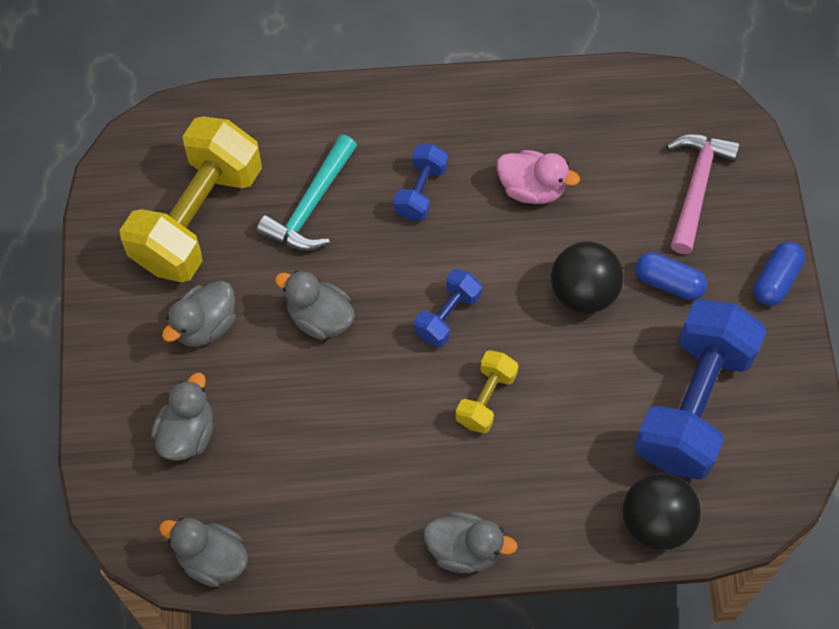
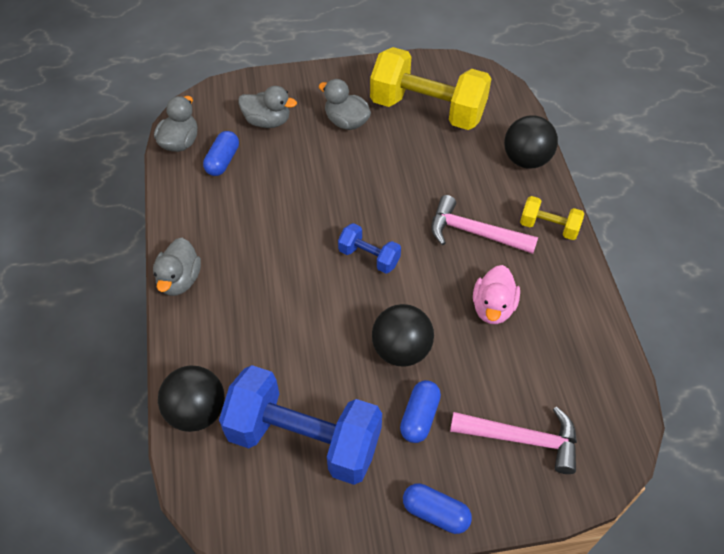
camera: 85 degrees right, 10 degrees down
turquoise hammer [256,135,357,251] -> none
grey duck [275,270,355,340] -> none
blue dumbbell [393,144,448,221] -> pink hammer [431,195,538,254]
yellow dumbbell [456,350,519,434] -> yellow dumbbell moved to [520,196,584,240]
none -> blue capsule [203,131,239,176]
none -> black ball [504,115,558,169]

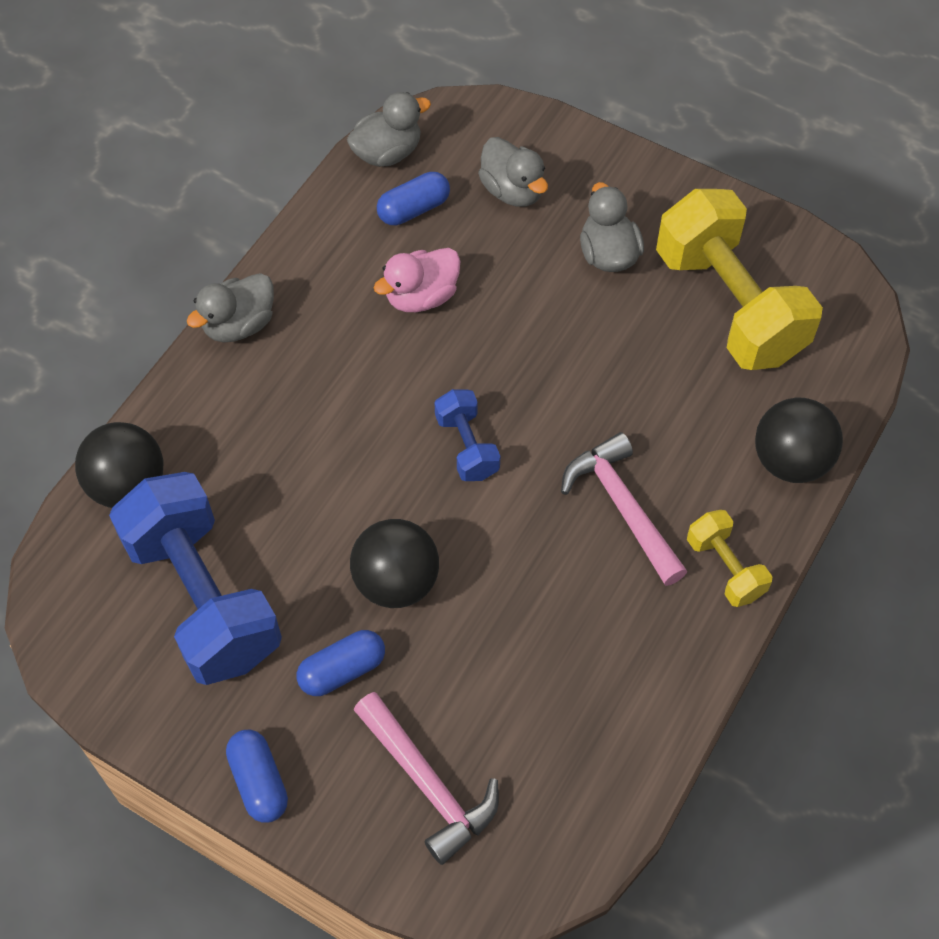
camera: 40 degrees right, 5 degrees up
pink duck [473,265,520,324] -> pink duck moved to [373,248,460,312]

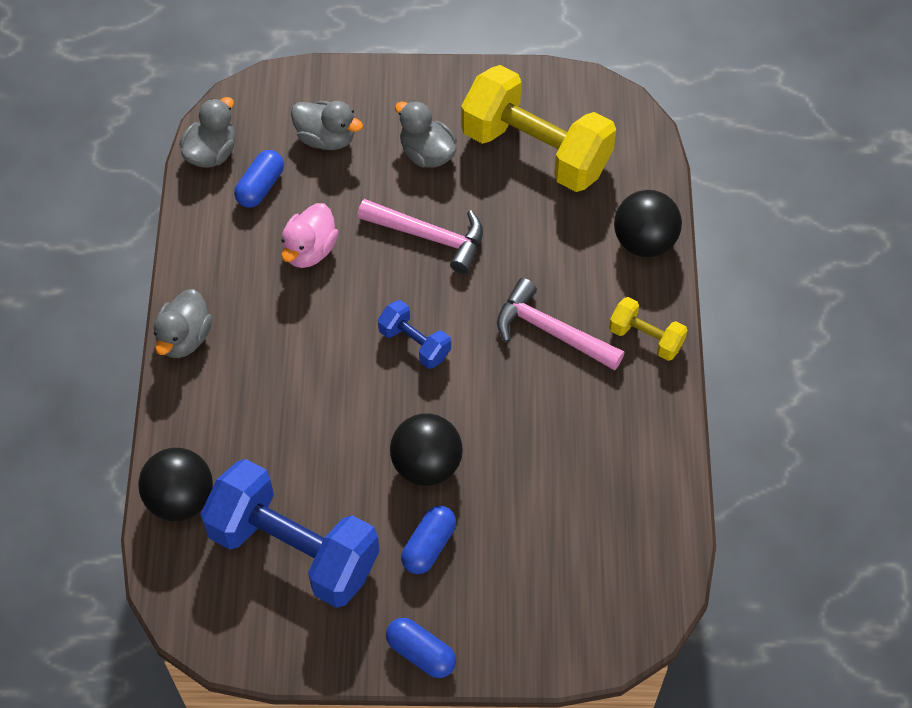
camera: 30 degrees left, 0 degrees up
pink hammer [354,692,499,865] -> pink hammer moved to [357,199,483,274]

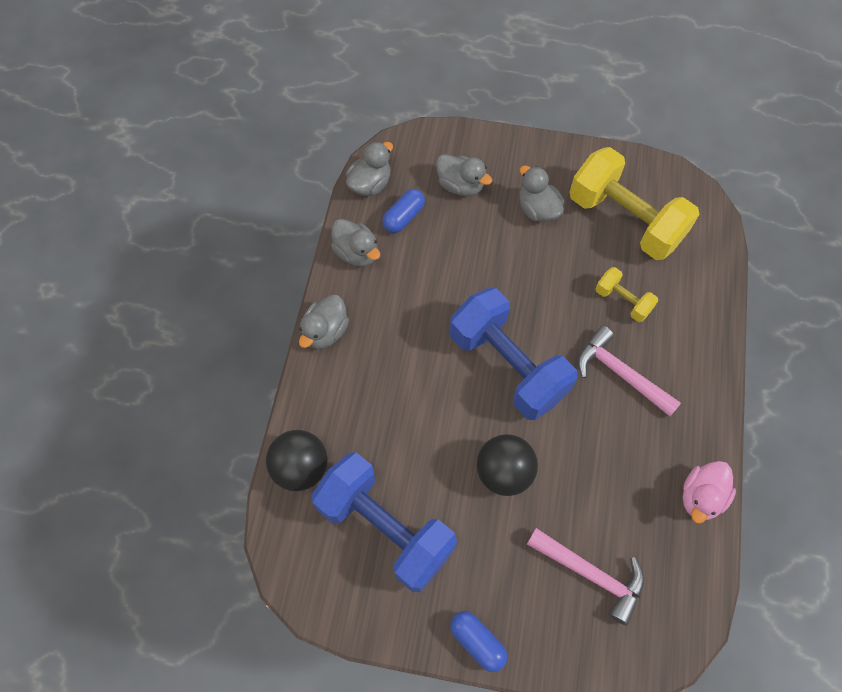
camera: 10 degrees right, 5 degrees up
pink duck [281,203,338,268] -> pink duck moved to [683,461,736,524]
pink hammer [357,199,483,274] -> pink hammer moved to [527,528,644,626]
blue dumbbell [378,300,451,369] -> blue dumbbell [450,288,577,420], size x2.13
blue capsule [401,506,456,574] -> none
yellow dumbbell [609,297,687,361] -> yellow dumbbell moved to [595,267,658,322]
black ball [614,190,682,257] -> none
none -> grey duck [331,219,380,267]

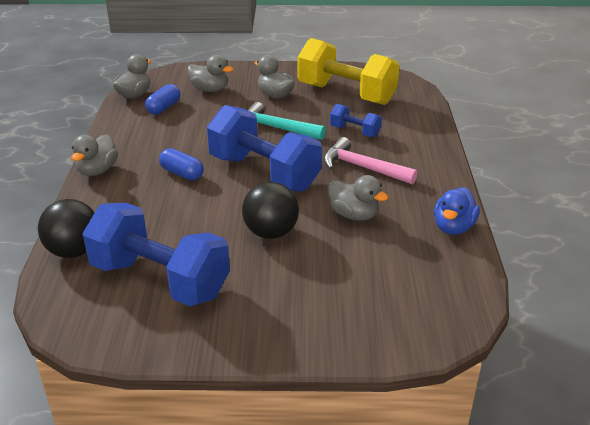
camera: 10 degrees left, 30 degrees down
grey duck [331,219,380,267] -> grey duck moved to [328,175,388,221]
blue capsule [450,611,507,672] -> blue capsule moved to [159,148,204,180]
pink hammer [527,528,644,626] -> none
yellow dumbbell [595,267,658,322] -> blue dumbbell [330,104,382,138]
pink duck [683,461,736,524] -> blue duck [434,187,480,235]
none -> turquoise hammer [248,102,326,140]

